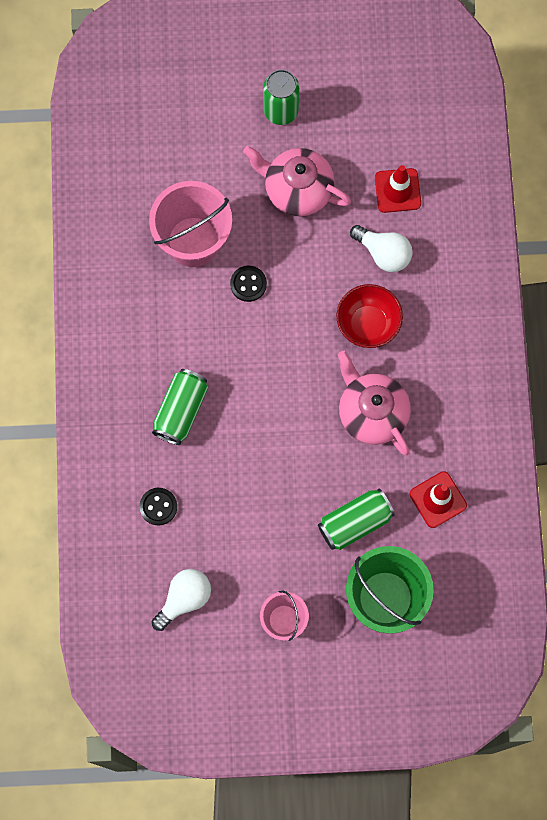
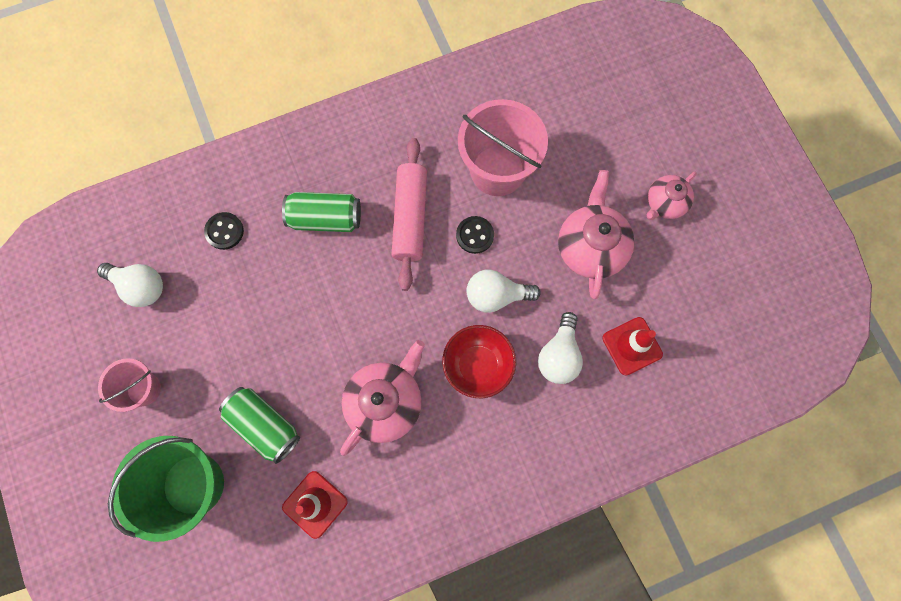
camera: 70 degrees right, 0 degrees up
green can [263,69,299,125] -> pink teapot [647,171,697,220]
none -> pink rolling pin [391,138,427,291]
none -> white light bulb [466,270,541,313]

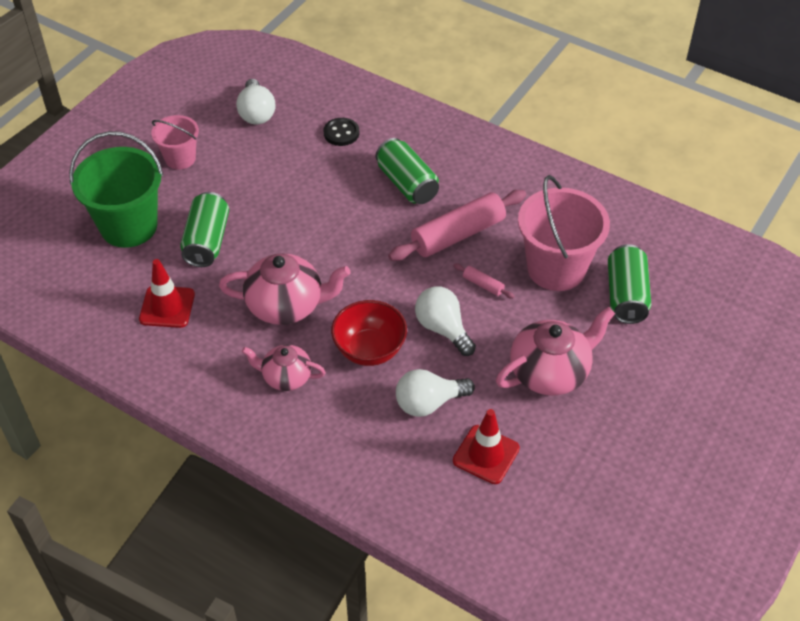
camera: 55 degrees right, 25 degrees down
black button [456,216,494,254] -> pink rolling pin [453,264,515,298]
pink teapot [647,171,697,220] -> pink teapot moved to [242,344,326,391]
none -> green can [608,244,651,324]

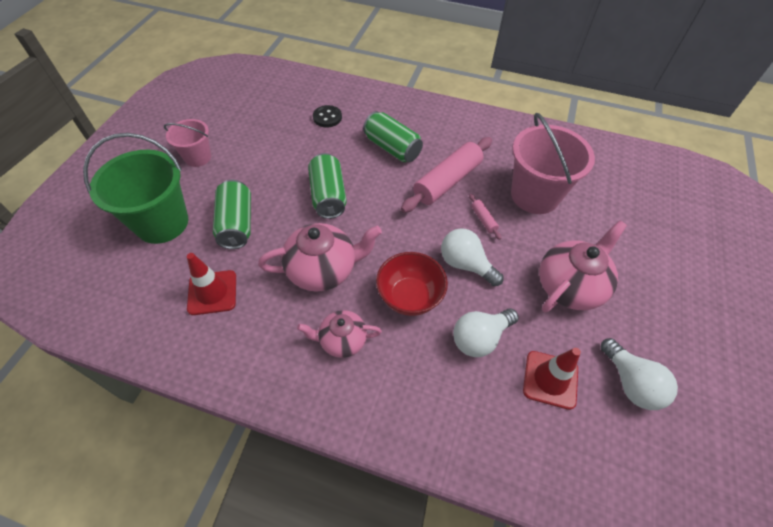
camera: 15 degrees left, 5 degrees up
white light bulb [236,79,275,125] -> white light bulb moved to [600,338,678,410]
pink rolling pin [453,264,515,298] -> pink rolling pin turned 45 degrees clockwise [469,194,502,240]
green can [608,244,651,324] -> green can moved to [308,153,347,219]

